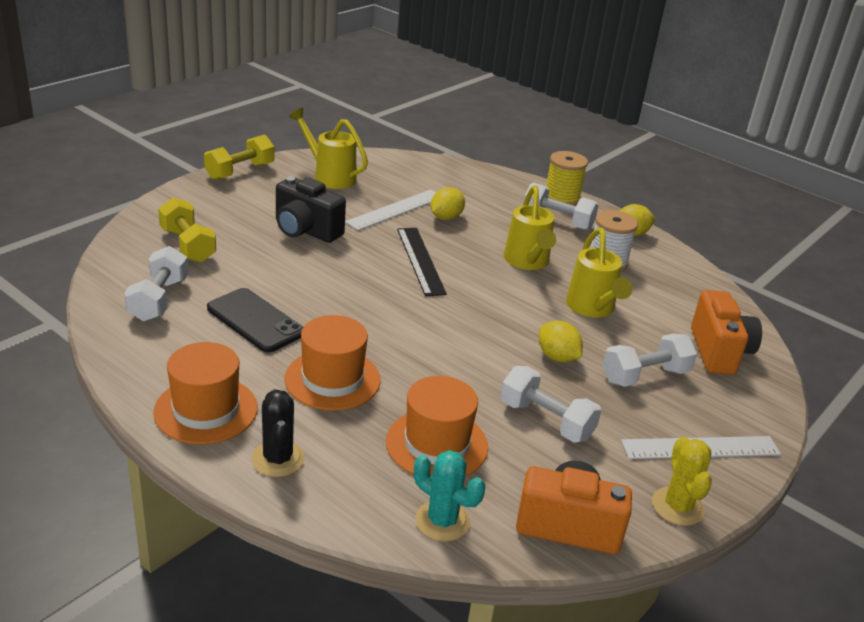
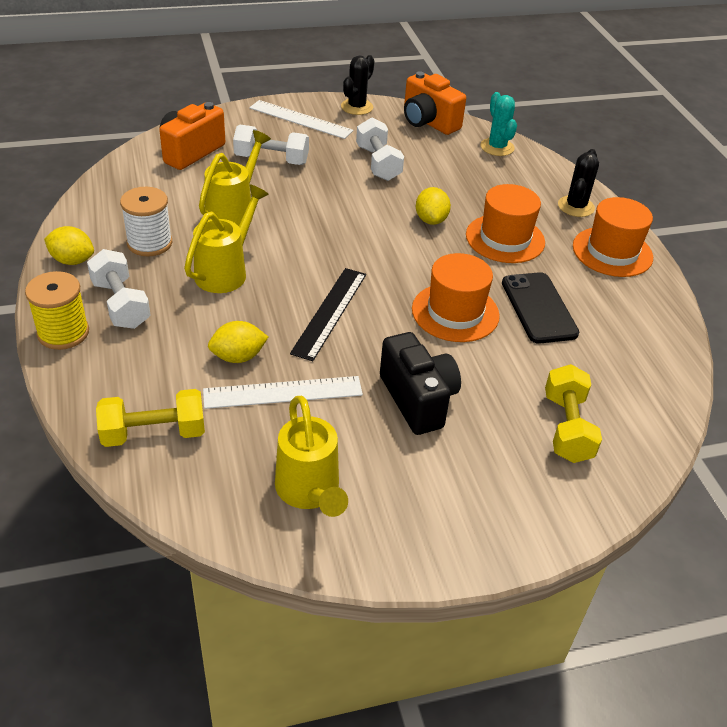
camera: 145 degrees left, 10 degrees up
white dumbbell [124,246,188,322] -> none
yellow dumbbell [204,134,274,180] -> yellow dumbbell moved to [96,389,205,447]
orange hat [386,376,488,476] -> orange hat moved to [412,253,500,342]
yellow lemon [539,321,583,362] -> yellow lemon moved to [416,187,451,225]
yellow cactus [652,437,712,526] -> black cactus [341,55,375,115]

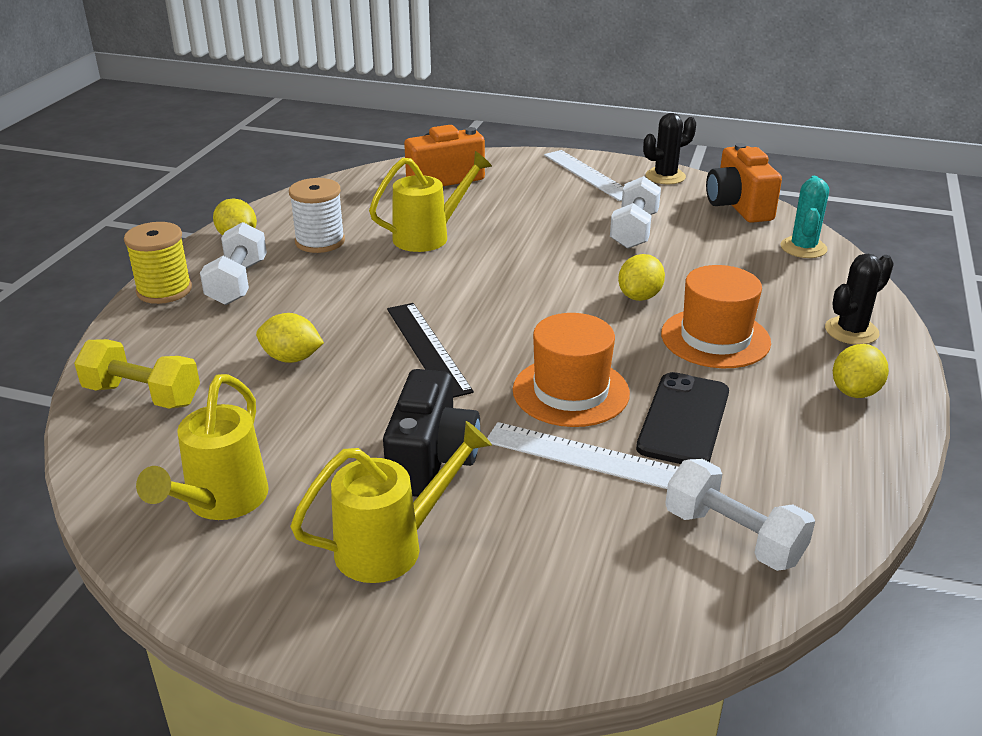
camera: 35 degrees right, 10 degrees down
yellow watering can [184,185,269,293] -> yellow watering can moved to [290,421,492,583]
white ruler [203,376,363,409] -> white ruler moved to [487,422,679,489]
white dumbbell [233,125,309,165] -> white dumbbell moved to [665,459,815,571]
black ruler [290,268,366,361] -> black ruler turned 75 degrees counterclockwise [387,303,474,398]
yellow dumbbell [545,364,602,463] -> none
orange hat [573,197,653,277] -> yellow lemon [833,344,889,398]

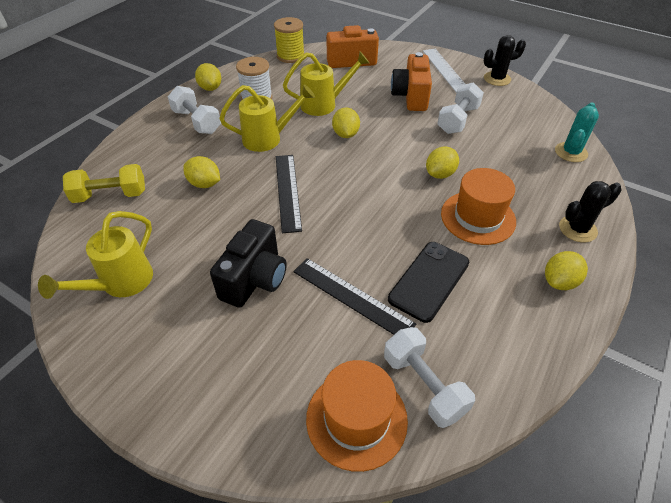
camera: 15 degrees right, 15 degrees up
yellow dumbbell [74,339,200,409] -> yellow dumbbell turned 45 degrees counterclockwise [63,164,145,203]
yellow spool [124,222,192,304] -> yellow spool moved to [274,17,305,63]
white dumbbell [200,222,267,305] -> white dumbbell turned 60 degrees counterclockwise [168,86,221,134]
yellow watering can [290,421,492,583] -> yellow watering can moved to [219,84,315,152]
white ruler [487,422,679,489] -> black ruler [293,258,416,335]
orange hat [513,313,630,427] -> orange hat moved to [306,360,408,472]
orange camera [706,143,782,223] -> orange camera moved to [391,52,432,111]
none -> yellow lemon [332,107,360,138]

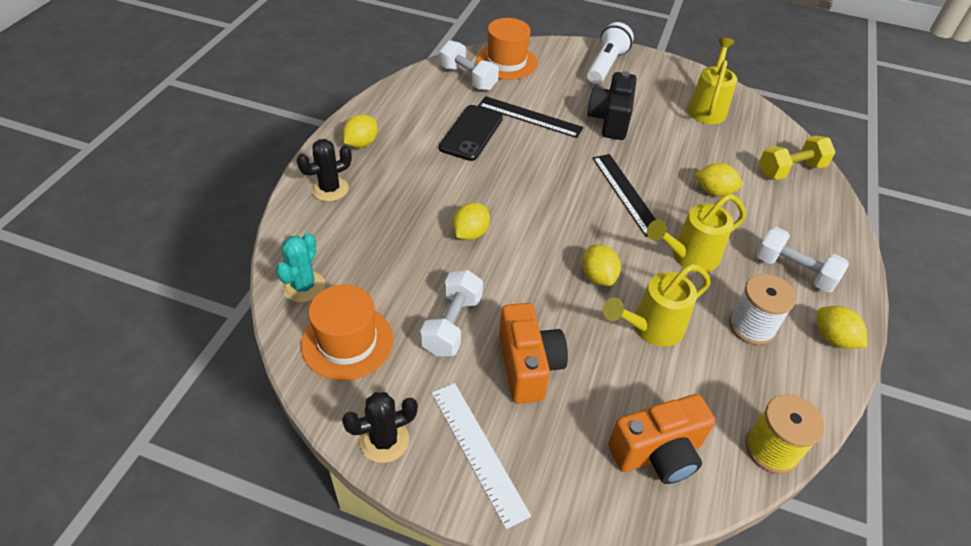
camera: 165 degrees right, 0 degrees up
orange hat [441,168,516,245] -> orange hat moved to [301,284,393,381]
none -> white flashlight [587,22,634,84]

